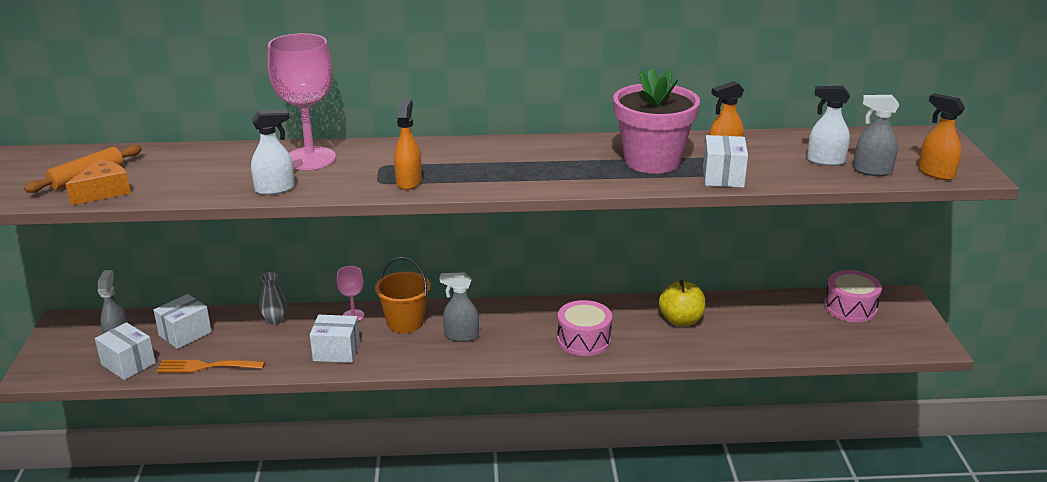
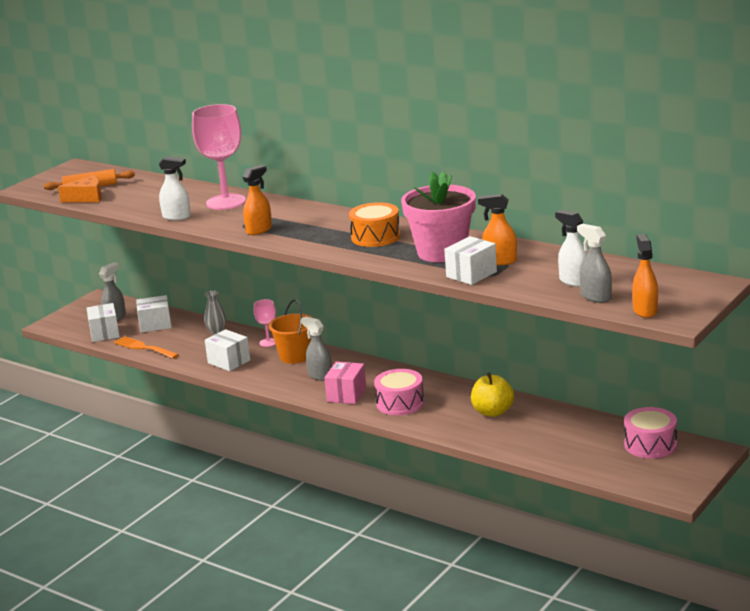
camera: 40 degrees right, 5 degrees down
none -> pink box [324,361,366,404]
none -> orange drum [349,202,400,247]

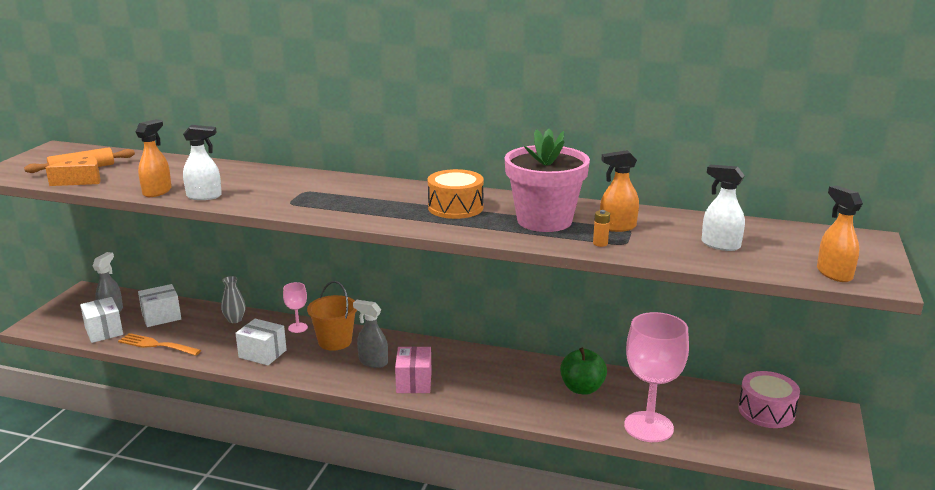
camera: 20 degrees left, 0 degrees up
pink goblet [192,104,246,210] -> pink goblet moved to [624,312,689,442]
orange spray bottle [242,165,272,235] -> orange spray bottle moved to [136,119,172,197]
pink drum [374,369,424,415] -> none
white box [444,236,497,285] -> orange battery [593,210,610,247]
yellow apple [471,372,514,417] -> green apple [560,347,607,395]
grey spray bottle [577,224,612,303] -> none

